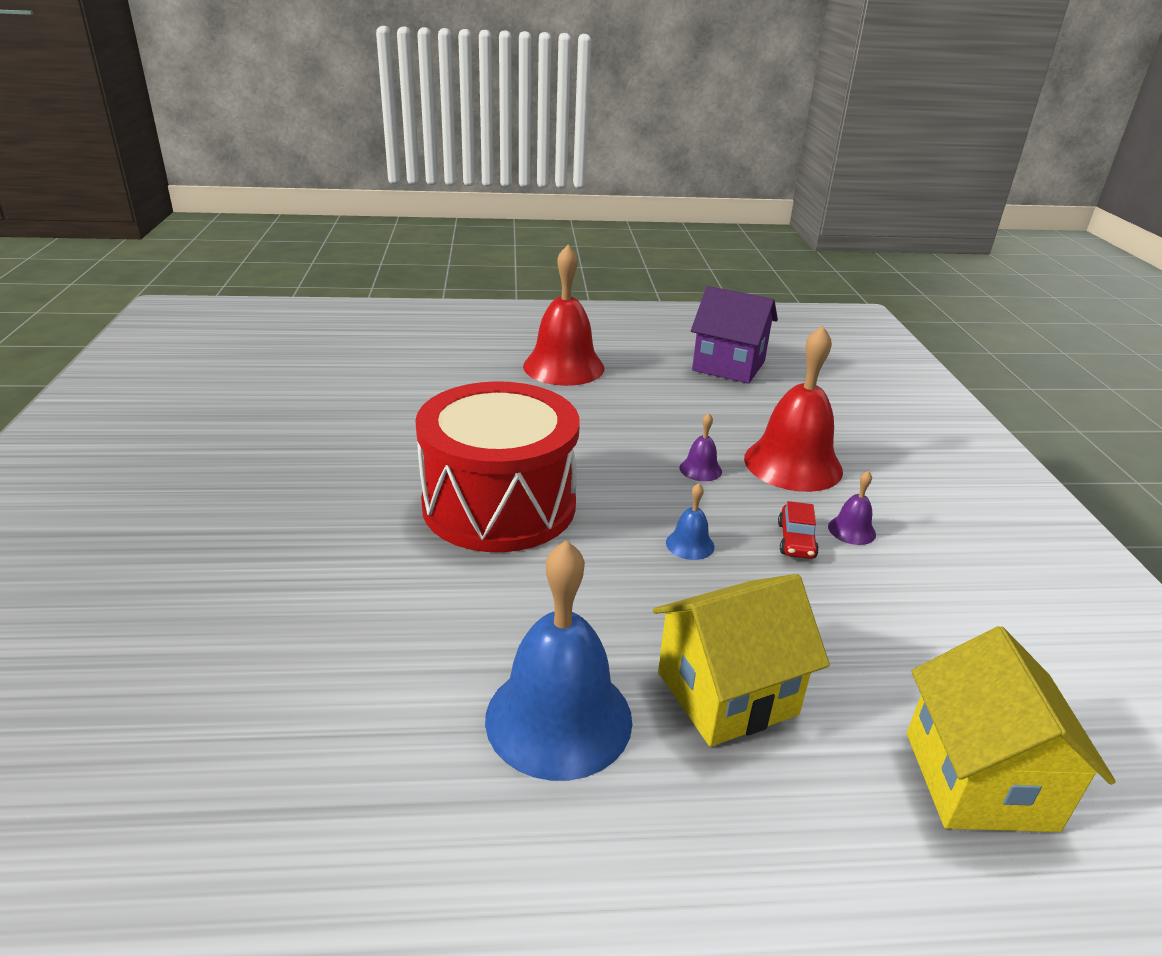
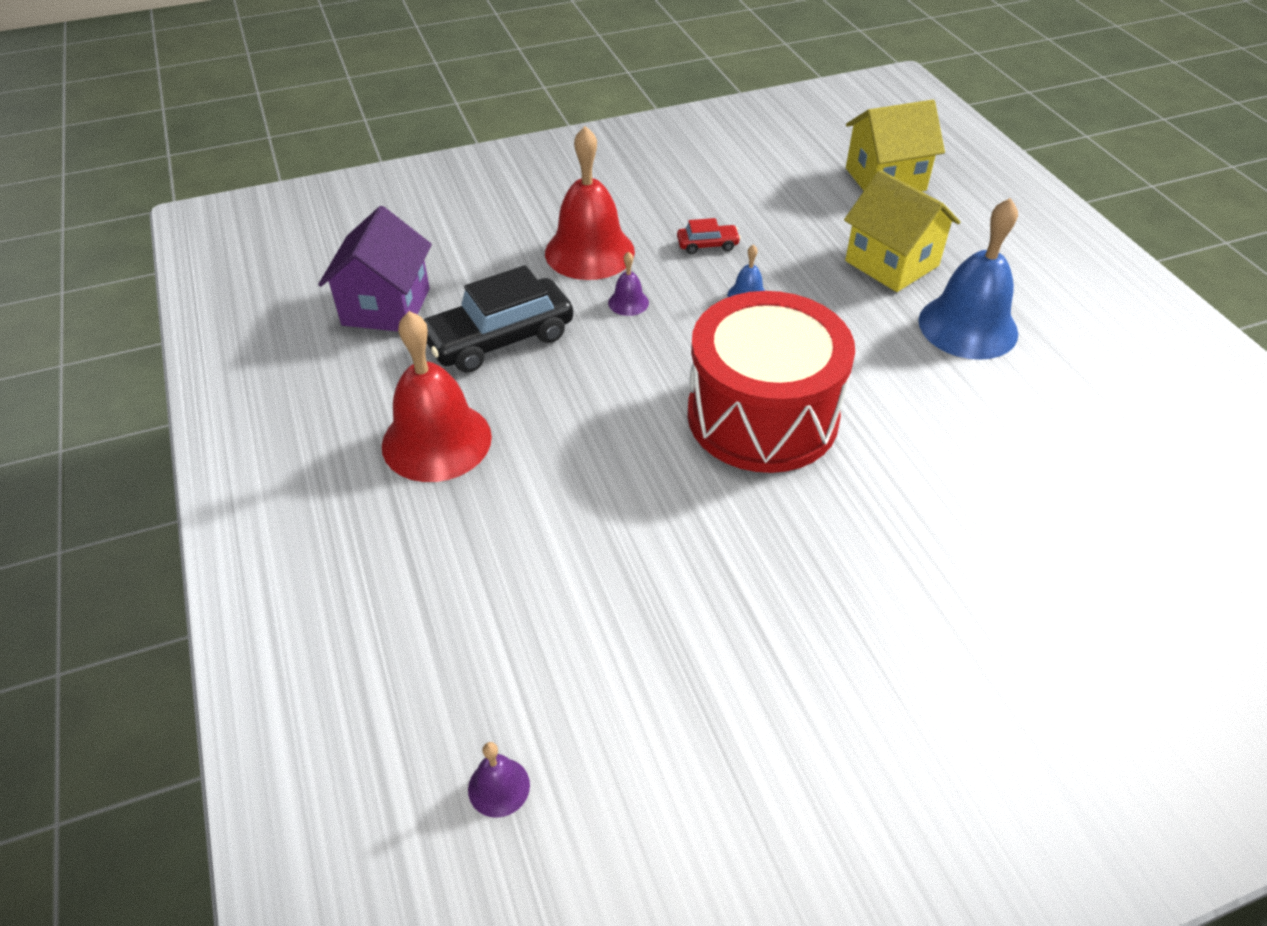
camera: 105 degrees left, 15 degrees up
purple bell [828,471,876,545] -> purple bell moved to [468,742,530,818]
none -> black car [424,265,573,373]

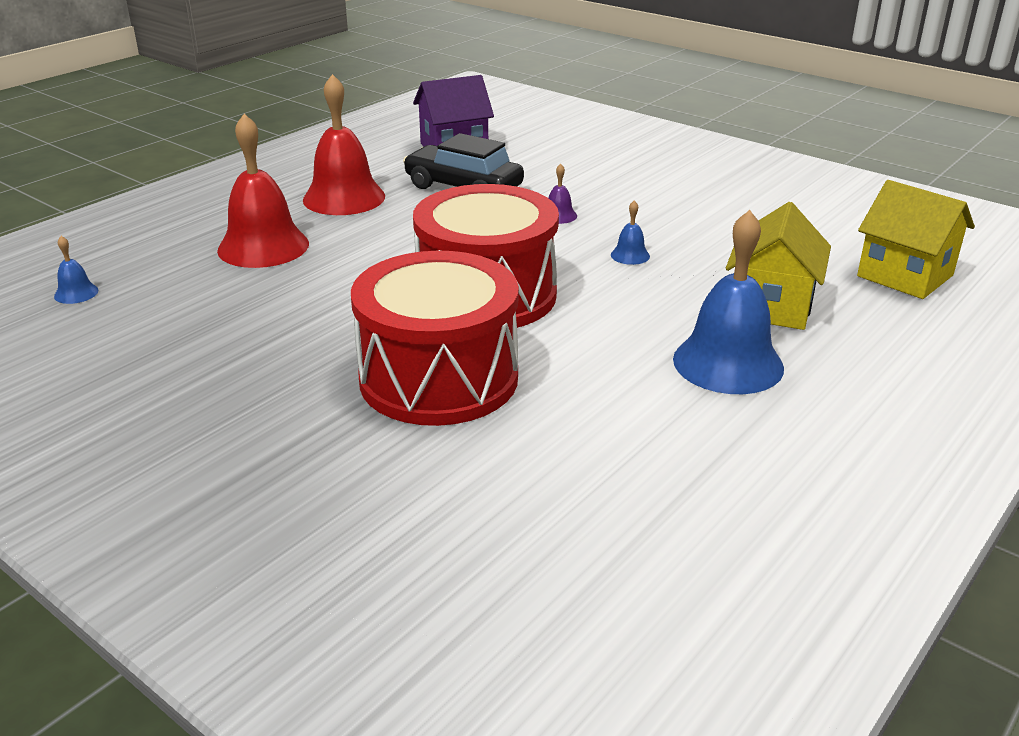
camera: 60 degrees right, 15 degrees down
purple bell [468,742,530,818] -> blue bell [54,236,98,304]
red bell [545,126,635,280] -> red bell moved to [217,114,309,268]
red car [677,218,741,254] -> none
none -> red drum [351,251,519,426]

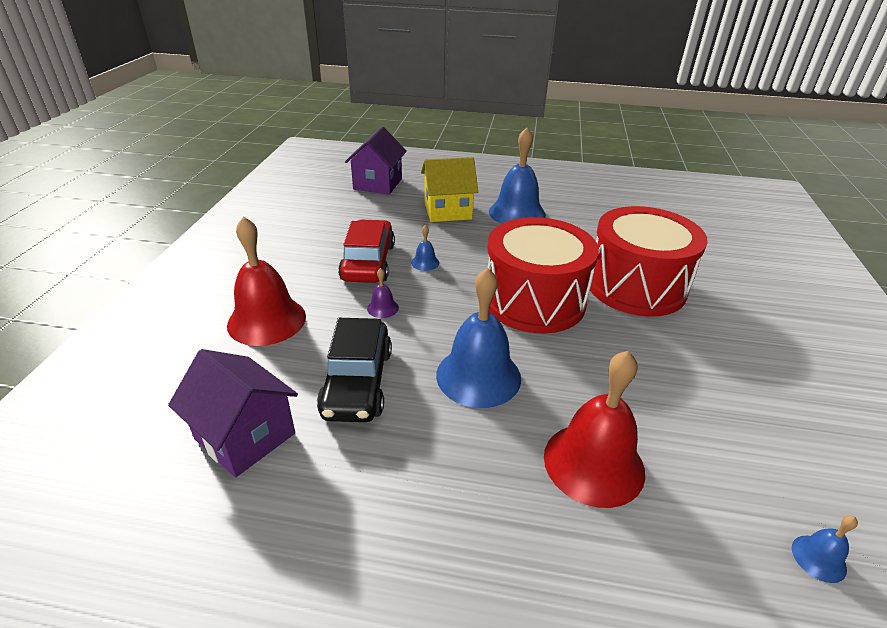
camera: 120 degrees left, 5 degrees up
red bell [303,74,385,215] -> red bell moved to [227,216,306,346]
yellow house [857,180,975,299] -> purple house [345,127,407,195]
none -> red car [338,220,395,283]
none -> blue bell [436,268,521,408]

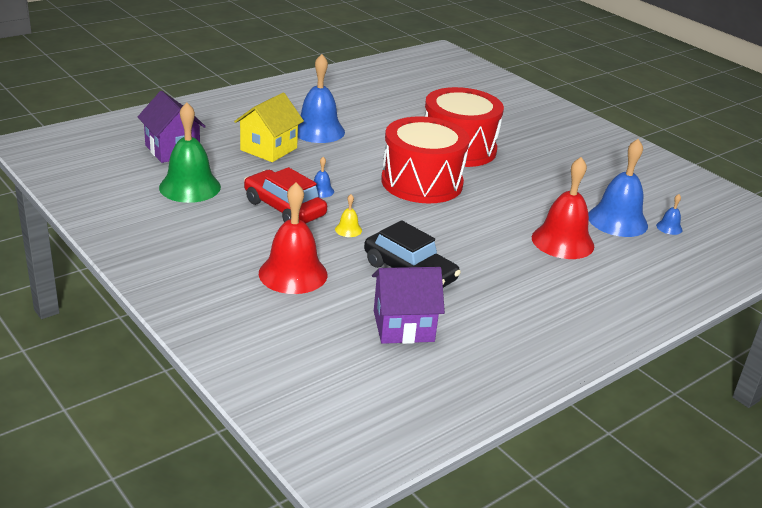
camera: 50 degrees left, 5 degrees down
purple bell [367,268,399,318] -> yellow bell [335,194,362,237]
blue bell [436,268,521,408] -> blue bell moved to [588,139,648,237]
none -> green bell [159,102,221,203]

